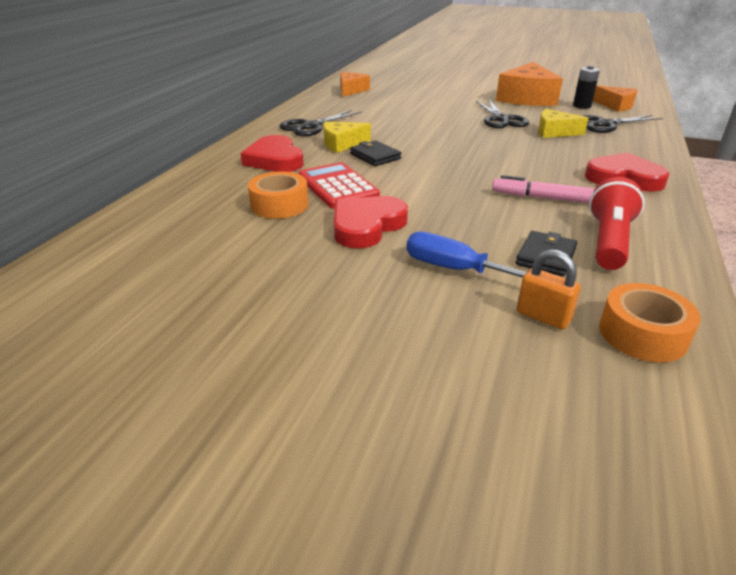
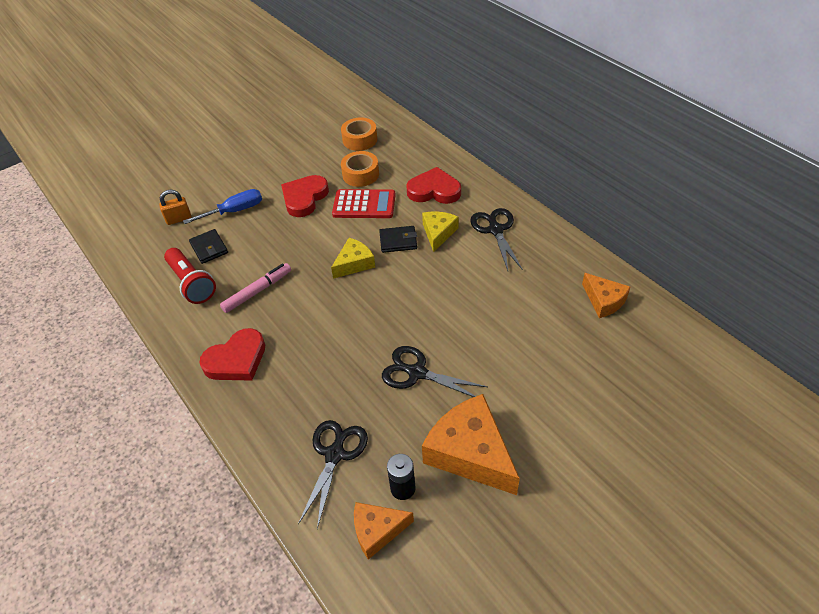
camera: 125 degrees right, 15 degrees up
red heart [334,196,408,248] -> red heart turned 135 degrees counterclockwise [281,175,329,217]
yellow cheese [538,109,589,138] -> yellow cheese moved to [331,238,375,279]
orange tape [599,283,701,362] -> orange tape moved to [341,117,377,151]

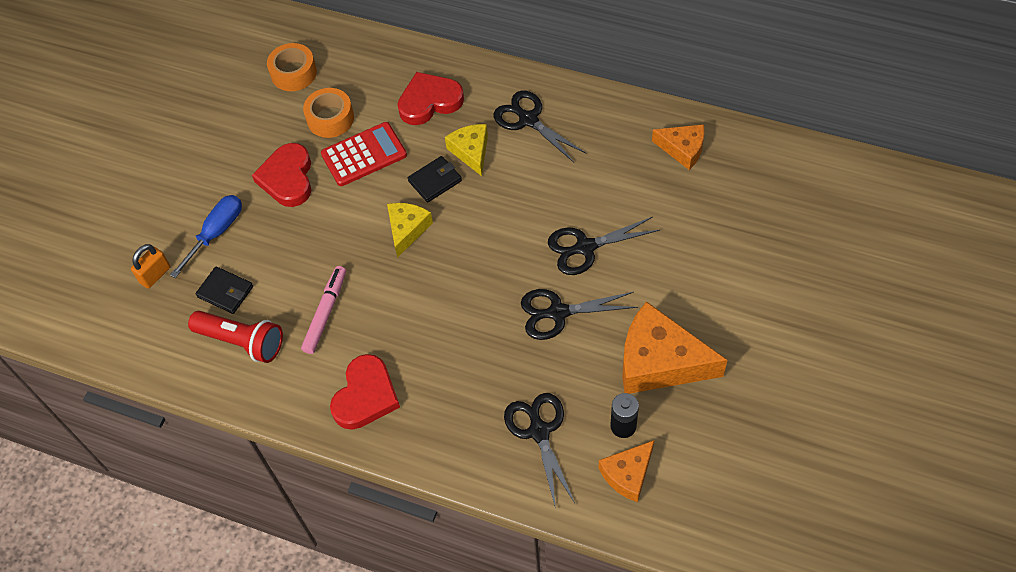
camera: 30 degrees left, 10 degrees up
none -> black scissors [548,217,660,275]

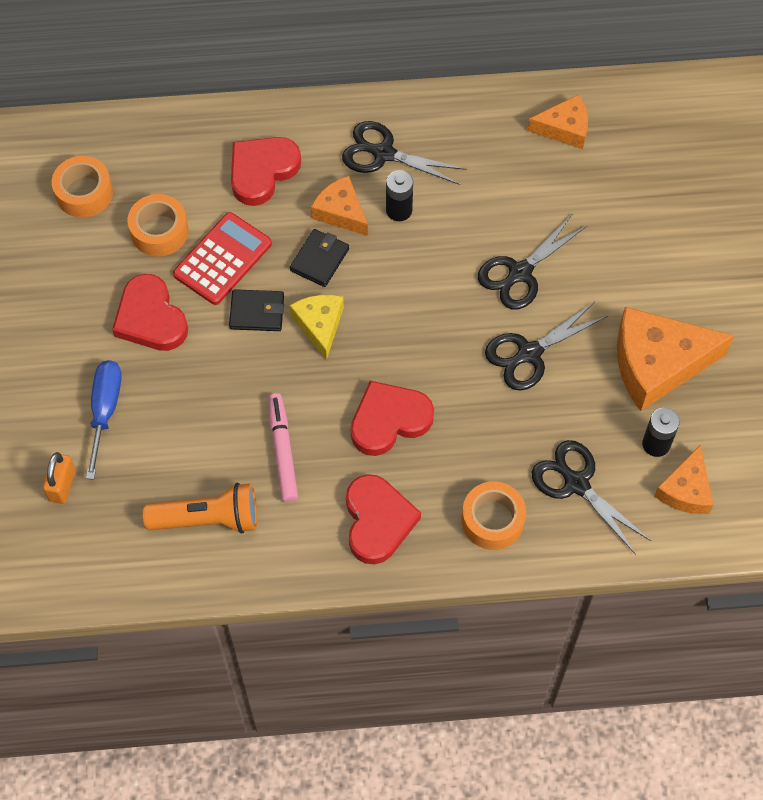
camera: 30 degrees left, 5 degrees up
red flashlight [188,311,283,363] -> orange flashlight [143,483,257,533]
black wallet [196,267,253,314] -> black wallet moved to [229,289,284,331]
yellow cheese [445,124,488,176] -> orange cheese [311,175,368,236]
none -> red heart [351,381,434,456]
none -> black battery [386,170,413,221]
none -> orange tape [462,482,526,550]

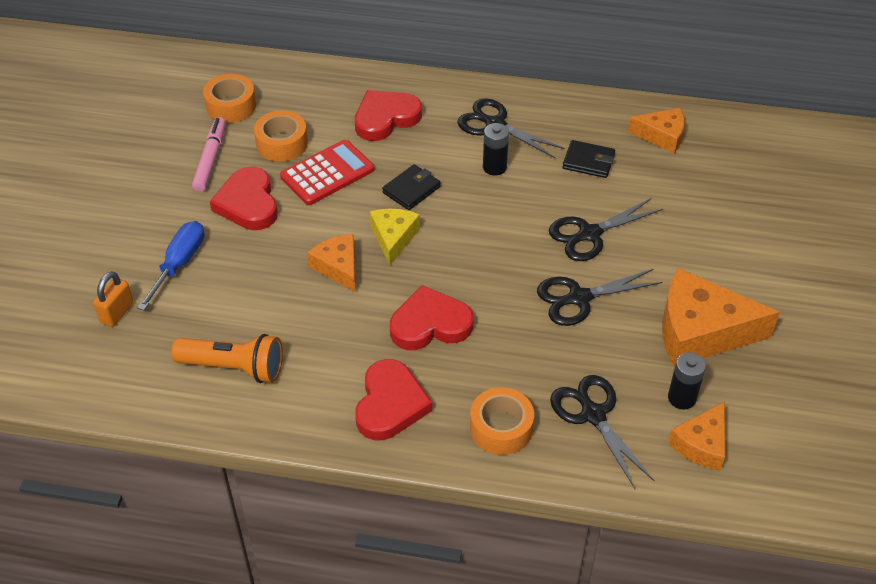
camera: 15 degrees right, 15 degrees down
black wallet [229,289,284,331] -> black wallet moved to [563,140,615,178]
pink marker [268,393,298,502] -> pink marker moved to [192,117,226,192]
orange cheese [311,175,368,236] -> orange cheese moved to [307,234,356,292]

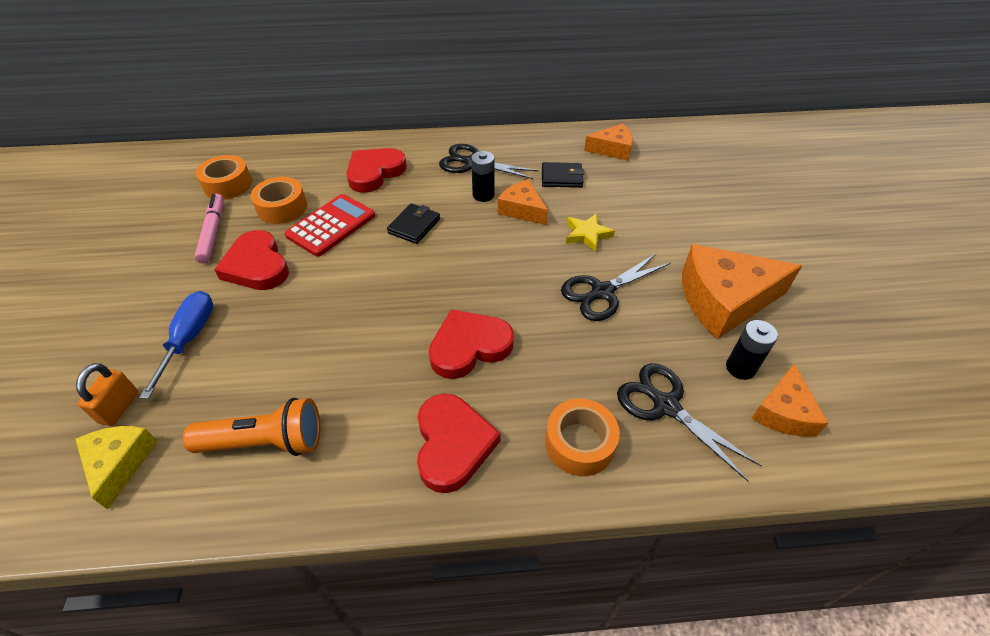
camera: 15 degrees left, 0 degrees up
orange cheese [307,234,356,292] -> orange cheese moved to [498,179,548,225]
yellow cheese [370,209,420,265] -> yellow cheese moved to [75,426,158,509]
black scissors [549,198,663,261] -> yellow star [566,213,615,252]

